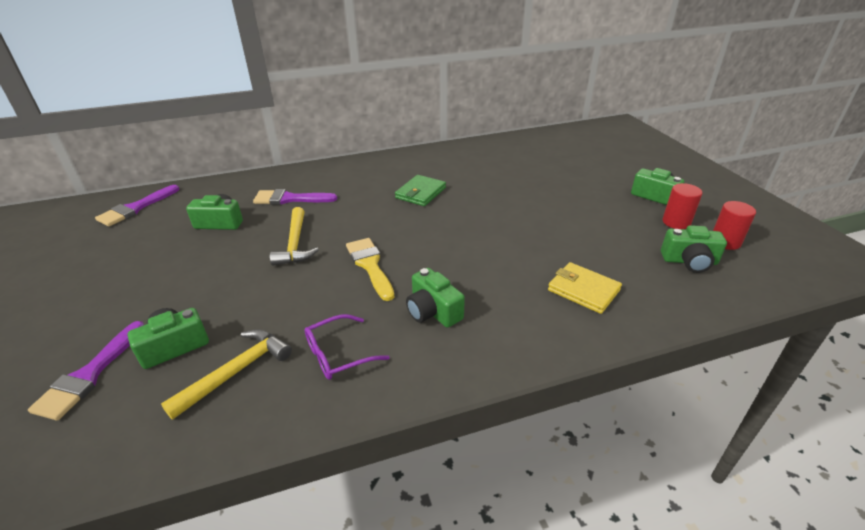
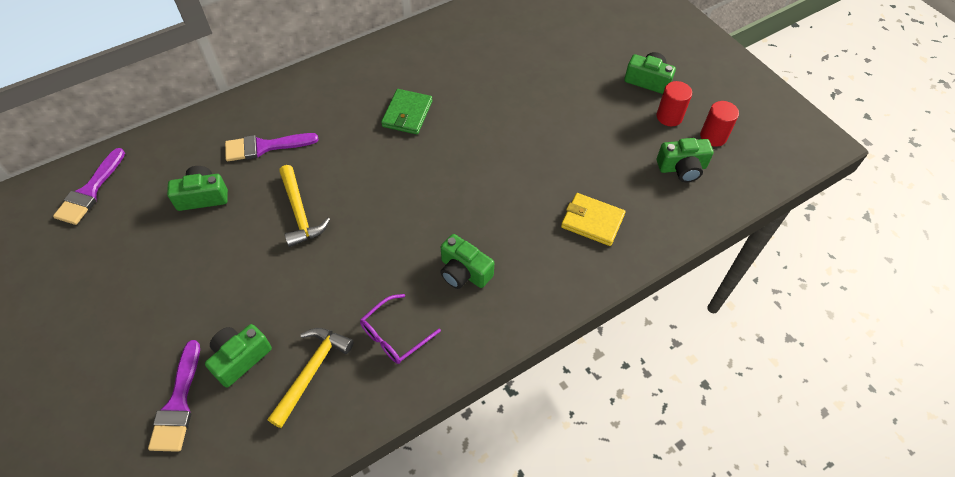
camera: 15 degrees left, 20 degrees up
yellow brush [346,238,394,301] -> none

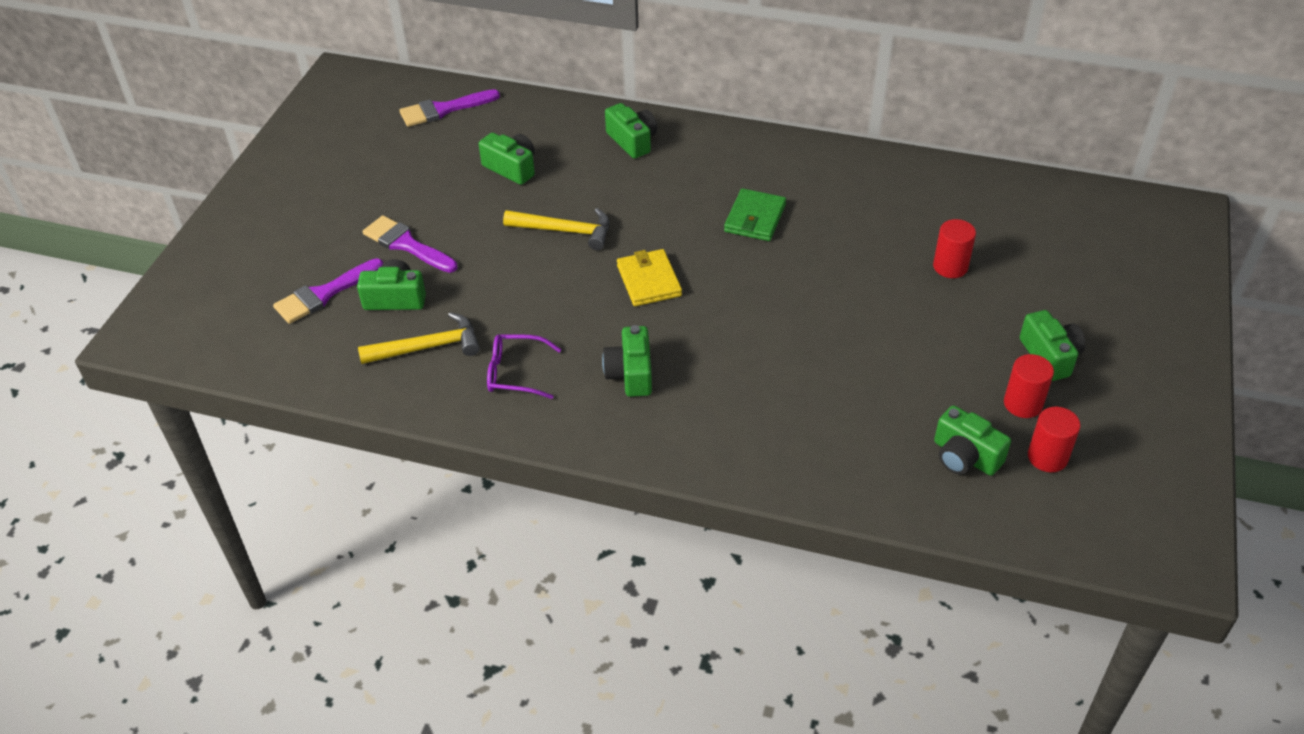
camera: 50 degrees right, 10 degrees down
purple brush [225,133,318,161] -> purple brush moved to [363,215,458,273]
yellow hammer [279,165,330,247] -> yellow hammer turned 105 degrees counterclockwise [503,208,609,250]
green wallet [381,89,432,135] -> green wallet turned 45 degrees counterclockwise [724,188,786,241]
yellow wallet [561,193,625,246] -> yellow wallet moved to [617,249,682,306]
none -> green camera [605,103,657,159]
none -> red cylinder [933,219,976,278]

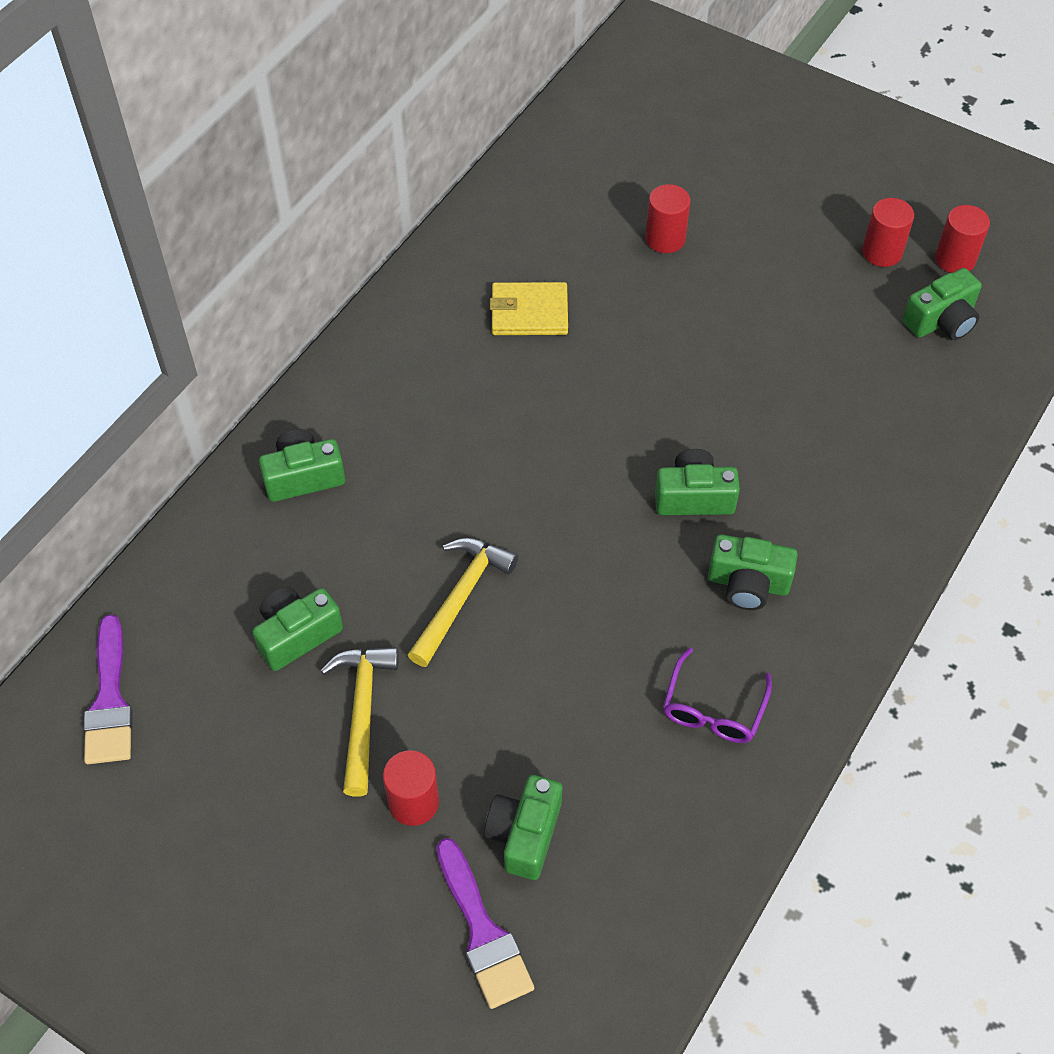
camera: 75 degrees left, 10 degrees up
yellow hammer [358,312,480,364] -> yellow hammer moved to [320,647,399,797]
purple brush [363,215,458,273] -> red cylinder [383,750,439,826]
yellow wallet [617,249,682,306] -> yellow wallet moved to [490,282,568,335]
green wallet [724,188,786,241] -> none
green camera [1020,310,1086,381] -> green camera moved to [655,449,740,515]

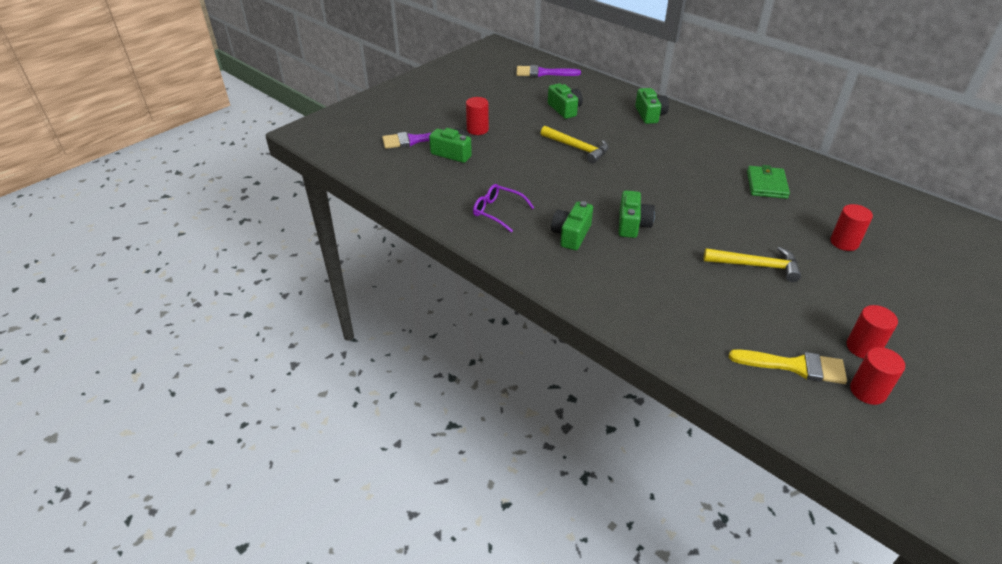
camera: 100 degrees right, 15 degrees down
yellow hammer [320,647,399,797] -> yellow hammer moved to [704,247,801,282]
yellow wallet [490,282,568,335] -> green wallet [747,165,790,199]
green camera [902,268,982,340] -> yellow brush [729,349,847,384]

